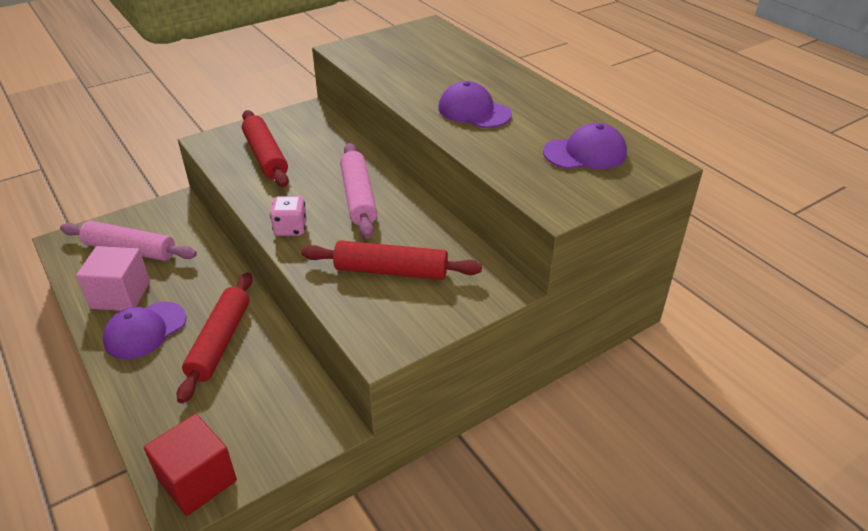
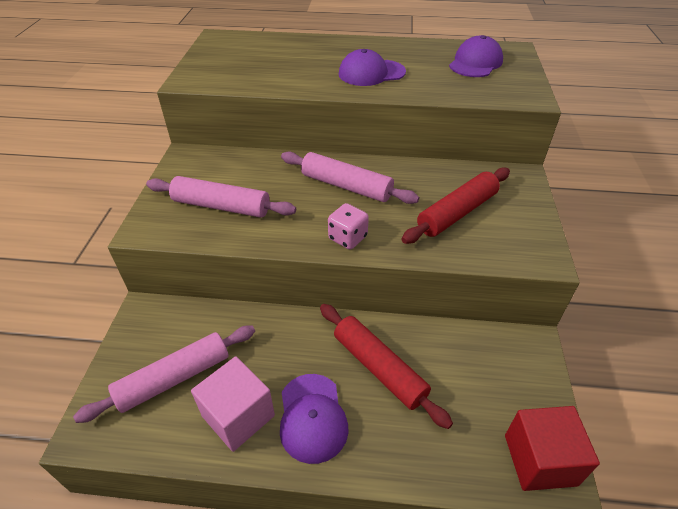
camera: 50 degrees left, 5 degrees up
red rolling pin [242,110,289,187] -> pink rolling pin [146,176,296,218]

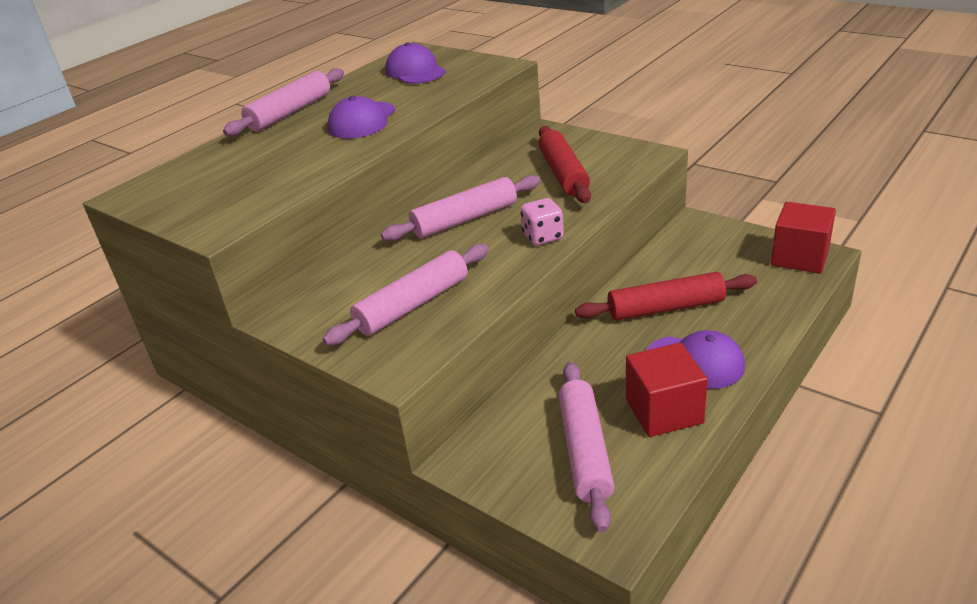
camera: 55 degrees left, 10 degrees down
pink cube [191,356,275,452] -> red cube [626,342,708,437]
none -> pink rolling pin [223,68,344,136]

